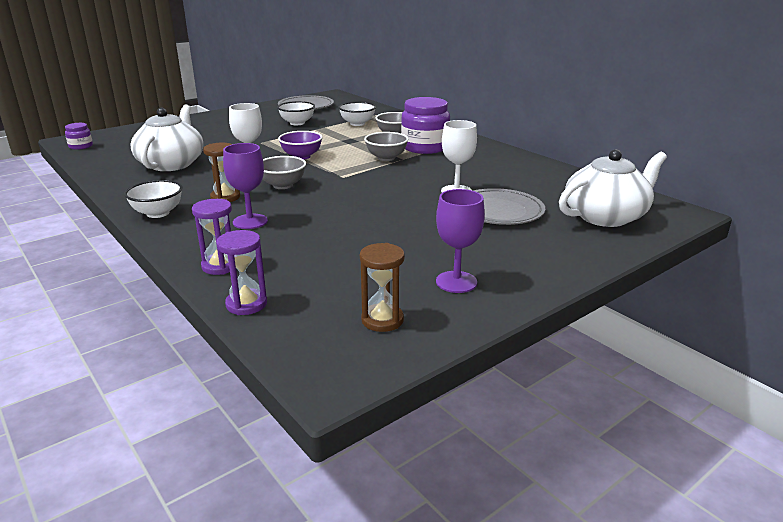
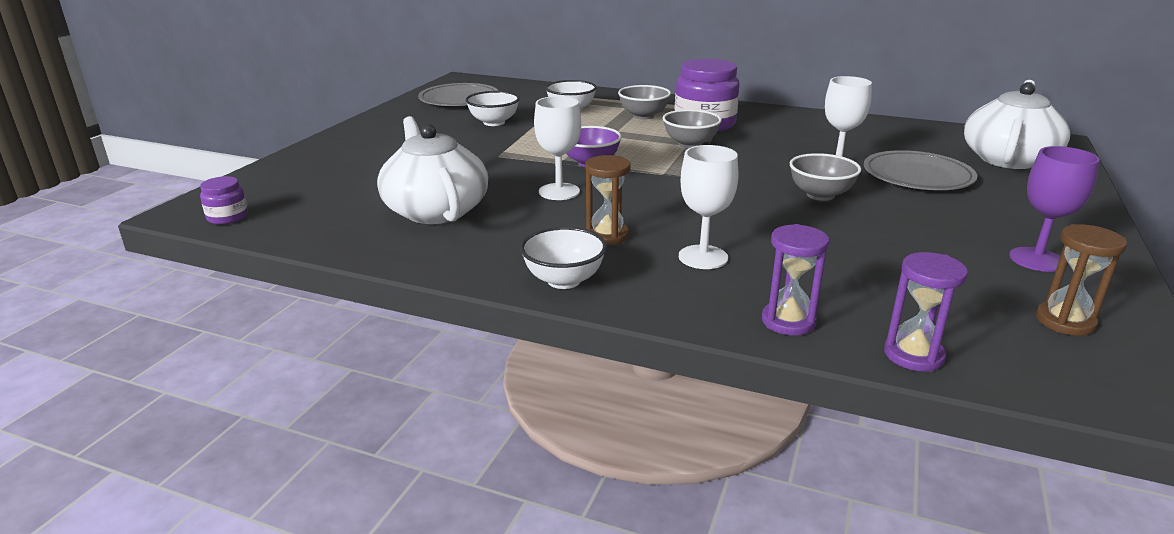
camera: 30 degrees left, 0 degrees up
purple goblet [223,143,268,229] -> white goblet [679,145,739,269]
grey bowl [263,156,306,189] -> grey bowl moved to [790,153,861,201]

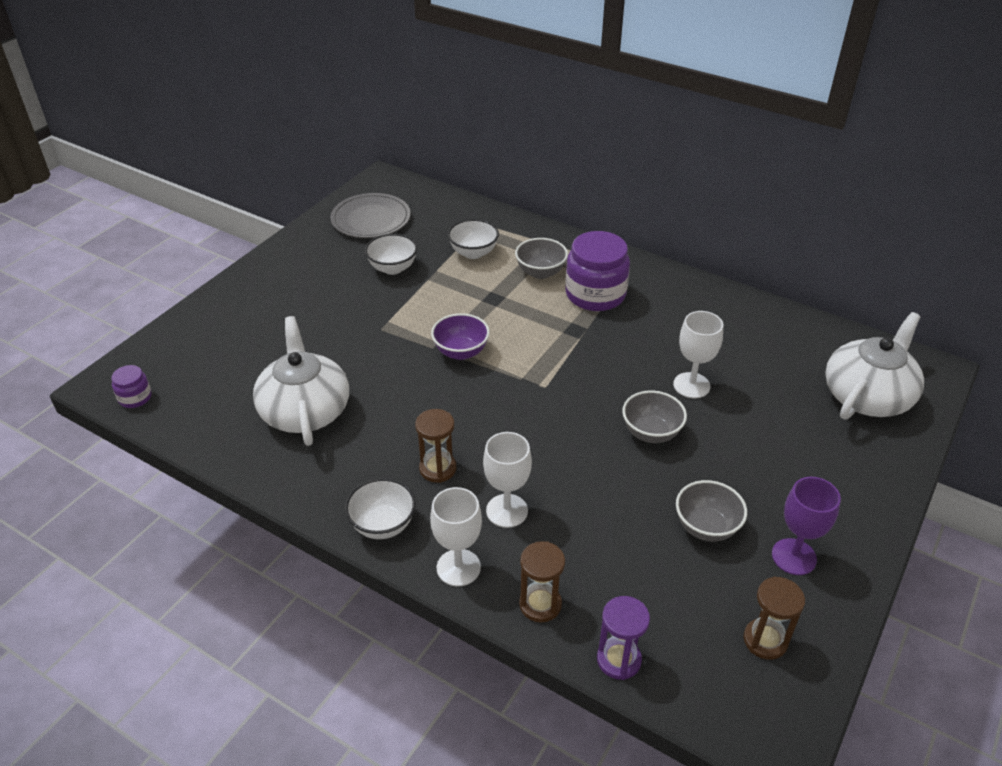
camera: 10 degrees right, 15 degrees up
white goblet [534,96,581,200] -> white goblet moved to [430,487,482,587]
grey bowl [663,109,722,148] -> grey bowl moved to [676,480,747,542]
purple hourglass [762,224,829,336] -> brown hourglass [519,541,565,622]
grey plate [864,150,977,190] -> none

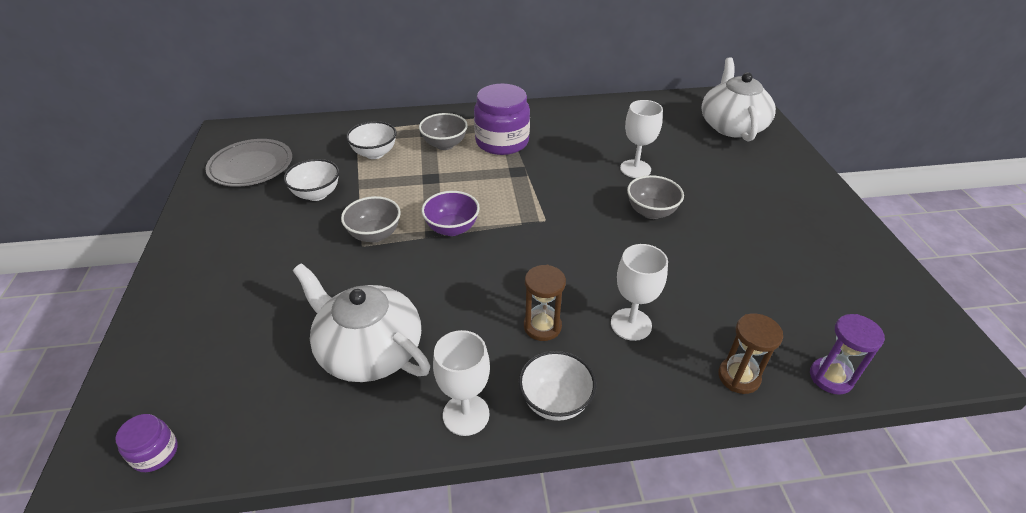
camera: 40 degrees left, 0 degrees up
white goblet [430,487,482,587] -> white goblet moved to [433,330,490,436]
grey bowl [676,480,747,542] -> grey bowl moved to [341,196,401,243]
brown hourglass [743,576,805,660] -> none
purple goblet [772,477,841,575] -> none

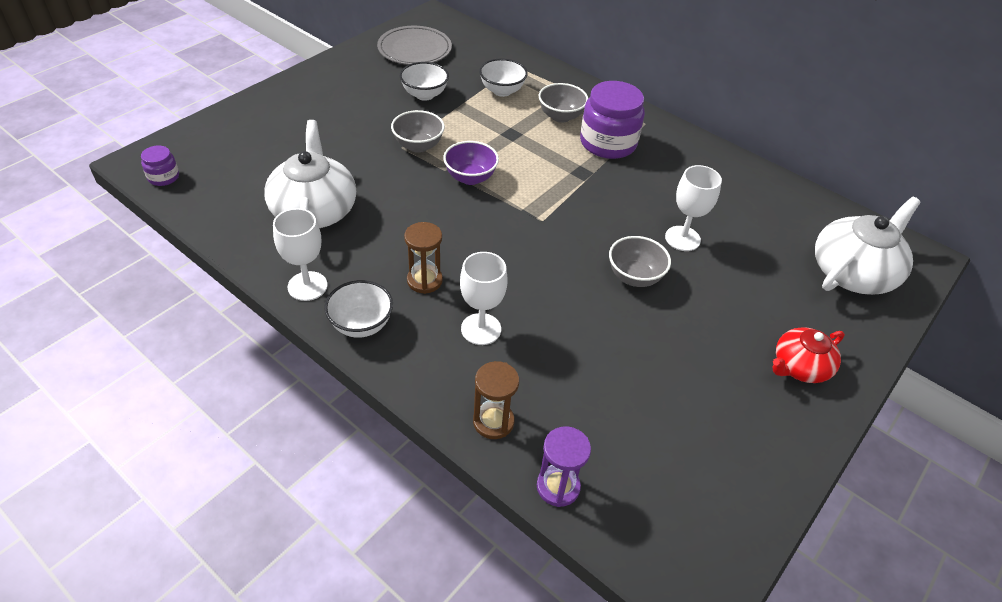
camera: 45 degrees right, 5 degrees up
none -> red teapot [773,327,845,383]

